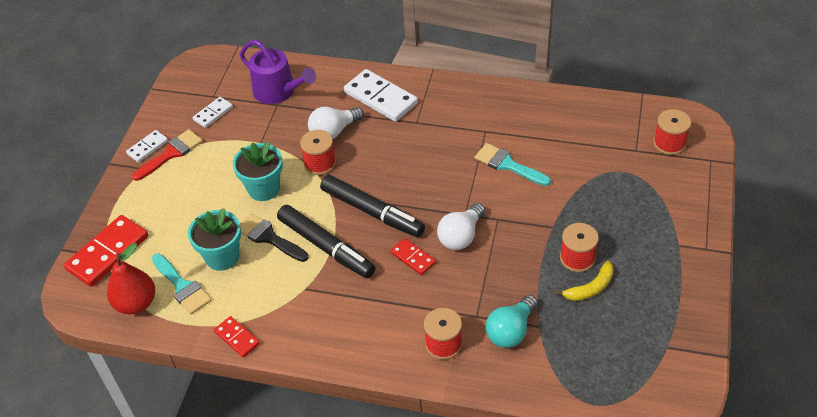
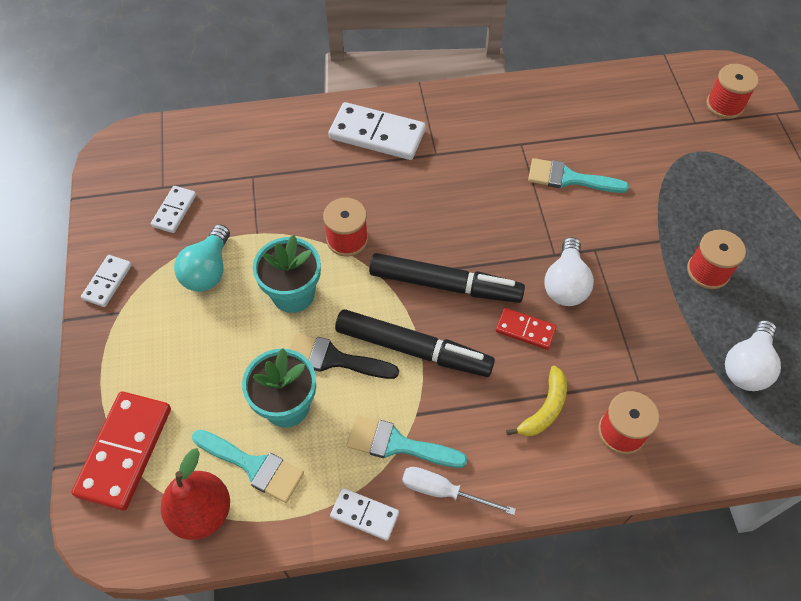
camera: 25 degrees left, 10 degrees up
red brush [132,129,203,181] -> none
red domino [214,316,260,358] -> white domino [330,488,399,540]
purple watering can [240,40,316,104] -> none
white light bulb [308,107,364,139] -> white light bulb moved to [725,320,781,391]
turquoise light bulb [486,295,538,348] -> turquoise light bulb moved to [174,224,230,292]
yellow banana [554,261,614,301] -> yellow banana moved to [506,366,567,436]
none -> turquoise brush [347,415,467,468]
none -> white screwdriver [402,467,516,515]

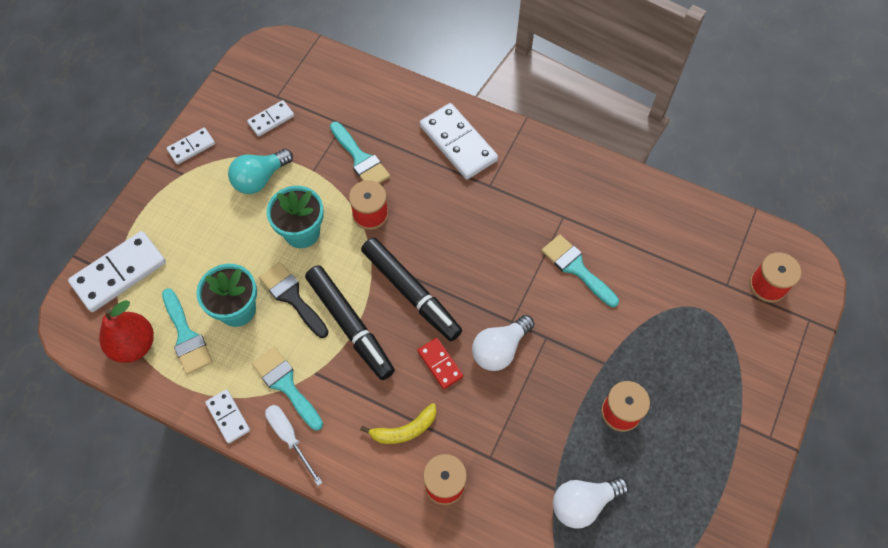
camera: 35 degrees right, 5 degrees up
red domino [71,391,171,511] -> white domino [68,231,166,312]
none -> turquoise brush [330,122,390,184]

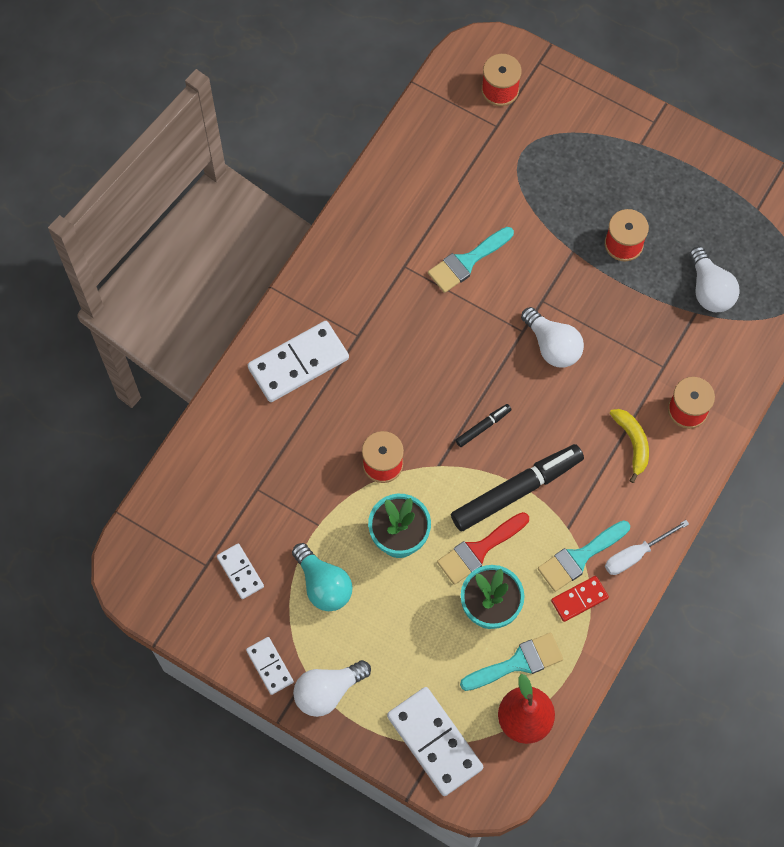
camera: 85 degrees left, 5 degrees up
white domino [205,389,250,444] -> none
black brush [259,262,329,338] -> red brush [437,512,529,585]
turquoise brush [330,122,390,184] -> none
black marker [361,237,462,341] -> black marker [455,404,512,447], size x0.45
red domino [417,338,463,389] -> red domino moved to [551,576,609,622]
none -> white light bulb [293,660,371,717]

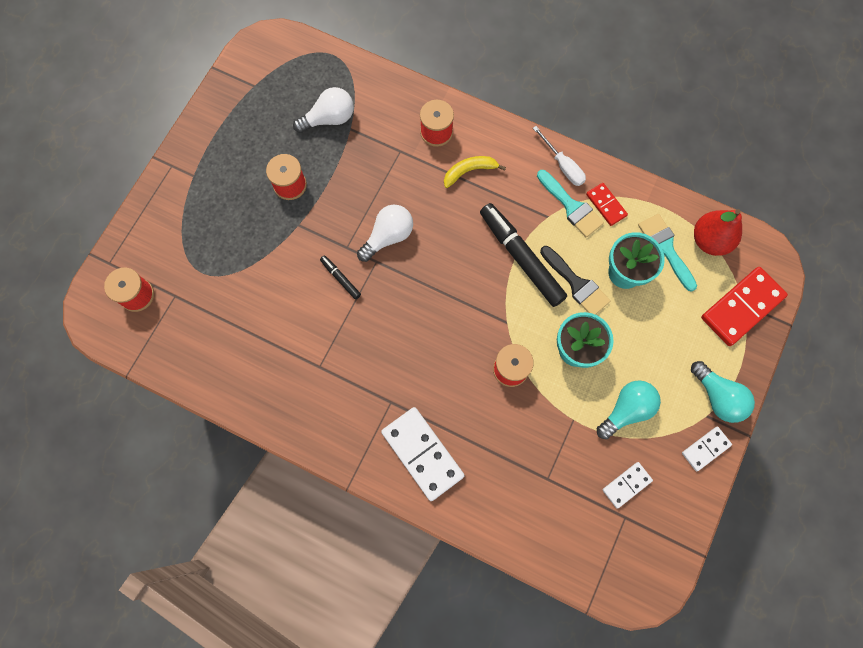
camera: 95 degrees left, 5 degrees up
white light bulb [293,660,371,717] -> turquoise light bulb [691,361,755,423]
white domino [387,687,483,796] -> red domino [701,267,788,346]
turquoise brush [428,227,514,293] -> none
red brush [437,512,529,585] -> black brush [540,246,611,315]
black marker [455,404,512,447] -> black marker moved to [320,255,361,300]

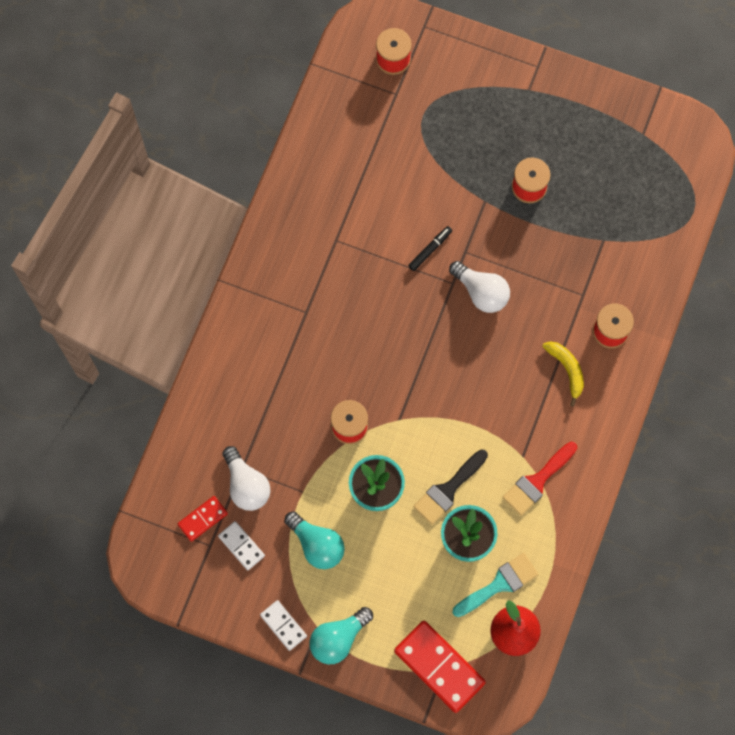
camera: 85 degrees right, 0 degrees up
white light bulb [293,87,354,133] -> white light bulb moved to [223,446,271,511]
white domino [381,407,465,501] -> none
black marker [480,203,567,307] -> none
white screwdriver [533,126,586,186] -> none
turquoise brush [537,170,604,237] -> red brush [503,442,577,516]
red domino [586,183,628,226] -> red domino moved to [178,496,228,542]

